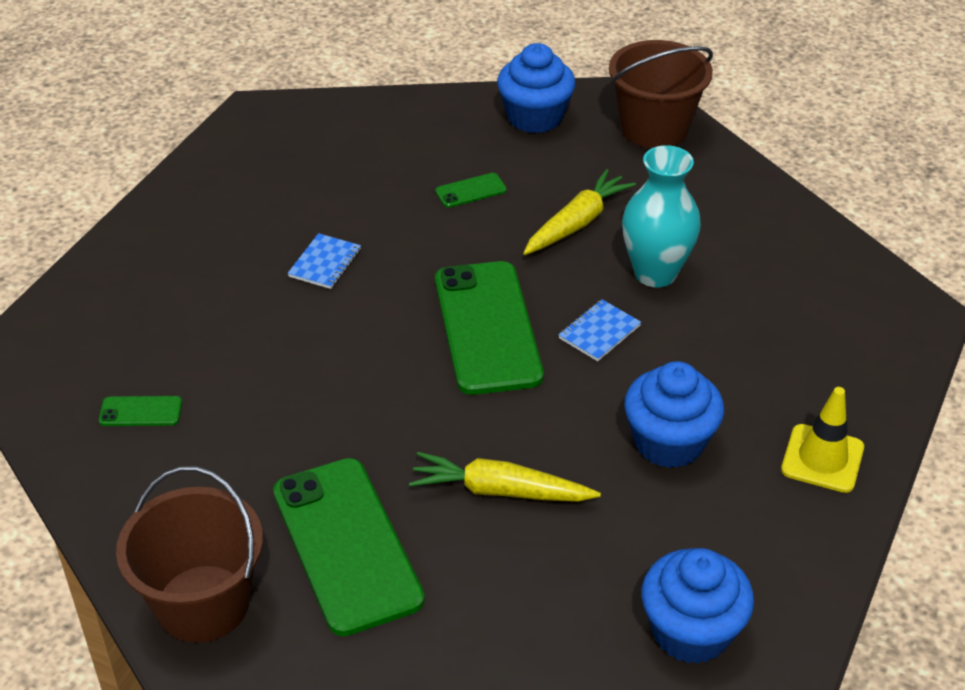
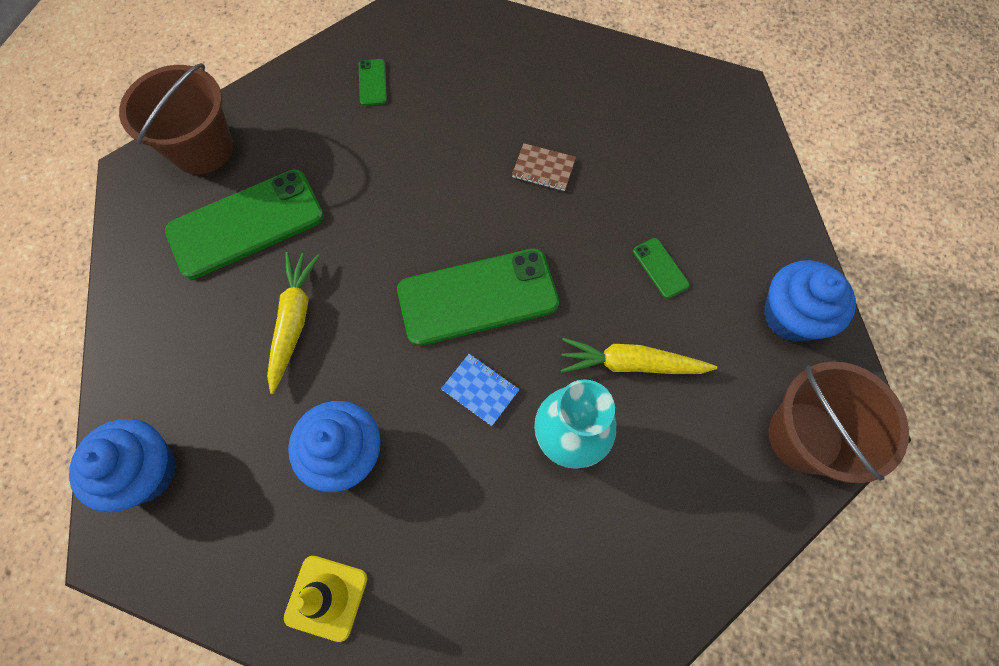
camera: 85 degrees right, 25 degrees up
blue notebook [288,233,361,289] -> brown notebook [512,143,576,191]
yellow carrot [523,169,636,255] -> yellow carrot turned 150 degrees clockwise [561,338,717,374]

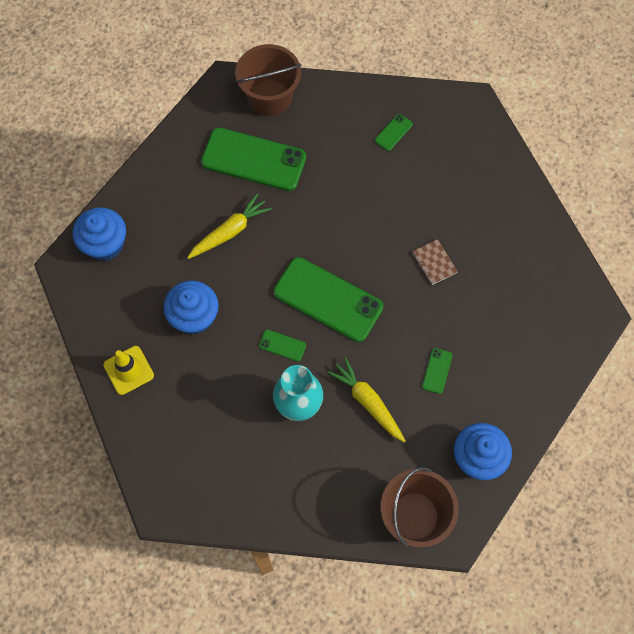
camera: 45 degrees right, 0 degrees up
blue notebook [441,354,519,426] -> green phone [259,329,306,361]

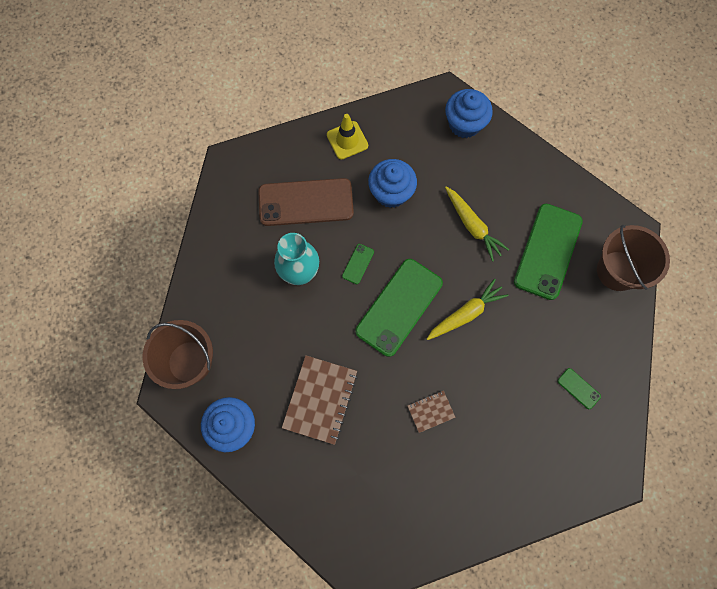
camera: 95 degrees right, 5 degrees up
yellow carrot [327,357,405,442] -> yellow carrot moved to [427,279,509,340]
green phone [422,348,453,394] -> brown notebook [282,355,358,445]
none -> brown phone [258,178,354,226]

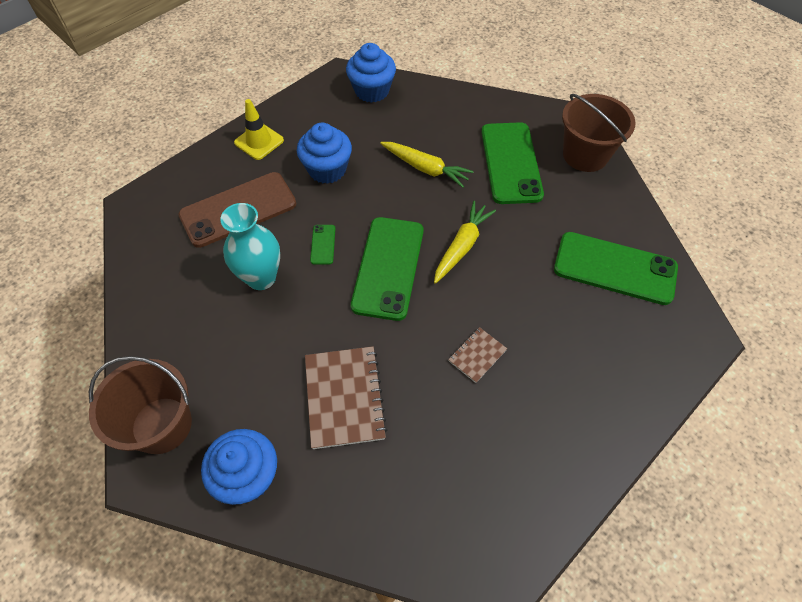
camera: 25 degrees left, 15 degrees down
green phone [557,368,601,409] -> green phone [554,232,678,305], size x2.39

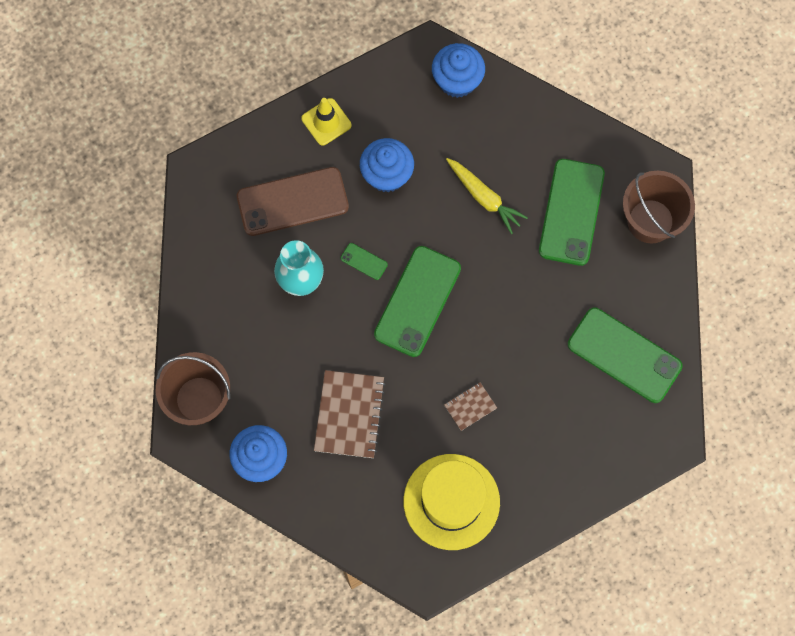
camera: 15 degrees right, 15 degrees up
green phone [310,225,335,265] -> green phone turned 75 degrees counterclockwise [341,243,388,280]
yellow carrot [434,201,496,284] -> none
none -> yellow hat [403,454,500,550]

